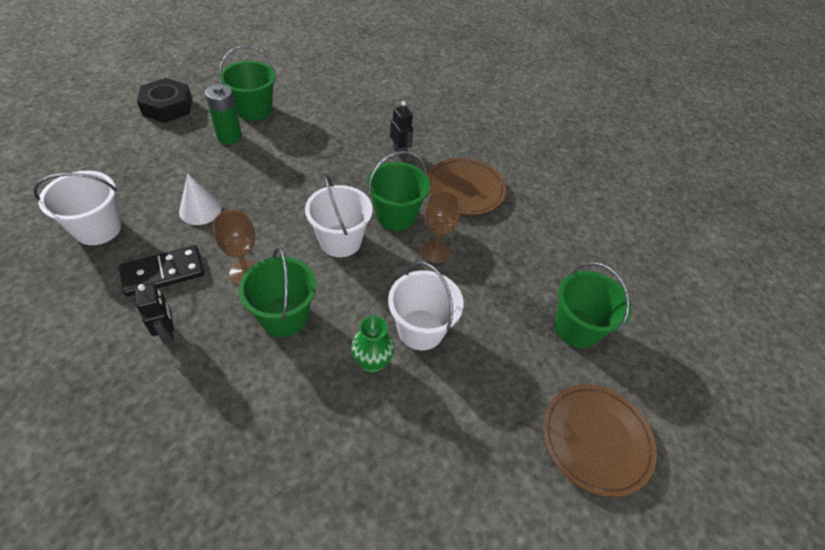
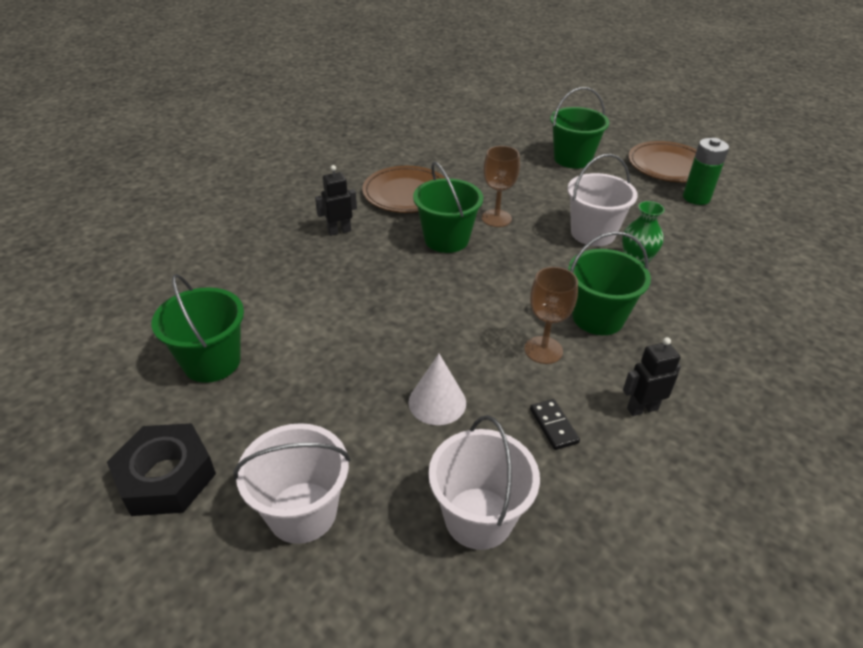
camera: 80 degrees left, 10 degrees down
black domino [119,245,205,296] -> black domino [530,399,580,450], size x0.56
green battery [205,84,242,145] -> green battery moved to [683,138,729,205]
white bucket [305,175,373,257] -> white bucket moved to [233,423,351,544]

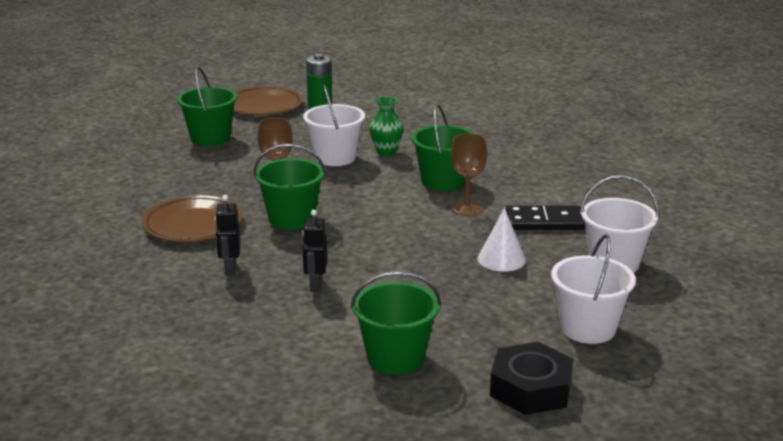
camera: 70 degrees left, 15 degrees down
black domino [530,399,580,450] -> black domino [506,205,585,230], size x1.78
black robot [623,337,681,416] -> black robot moved to [302,210,328,292]

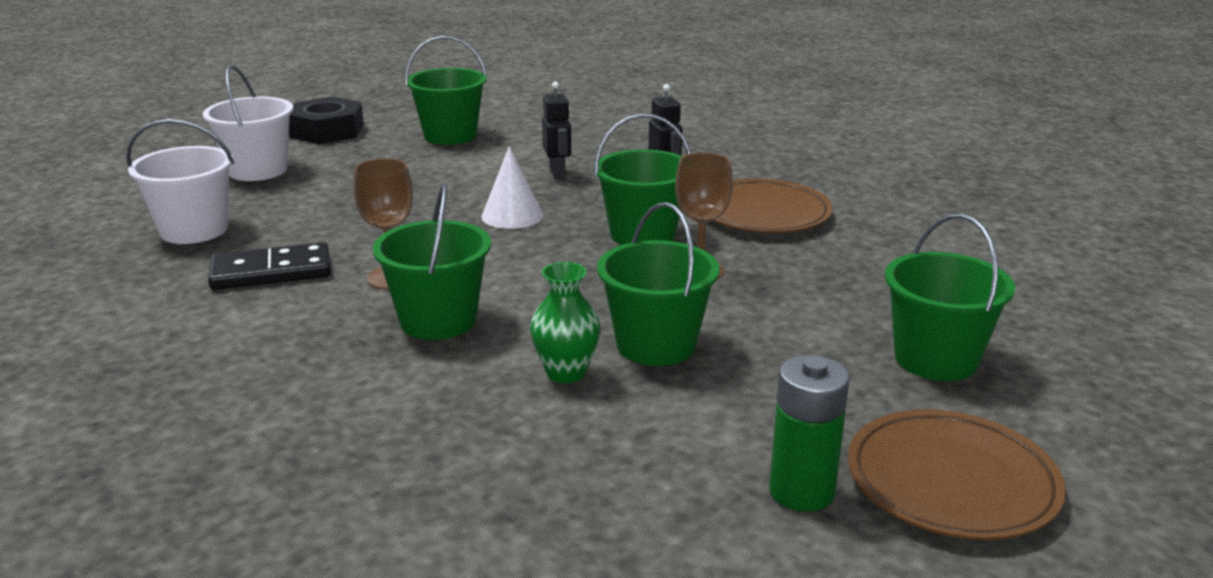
camera: 165 degrees right, 0 degrees up
white bucket [303,84,365,166] -> green bucket [597,202,719,366]
white cone [478,208,526,272] -> white cone moved to [482,146,543,229]

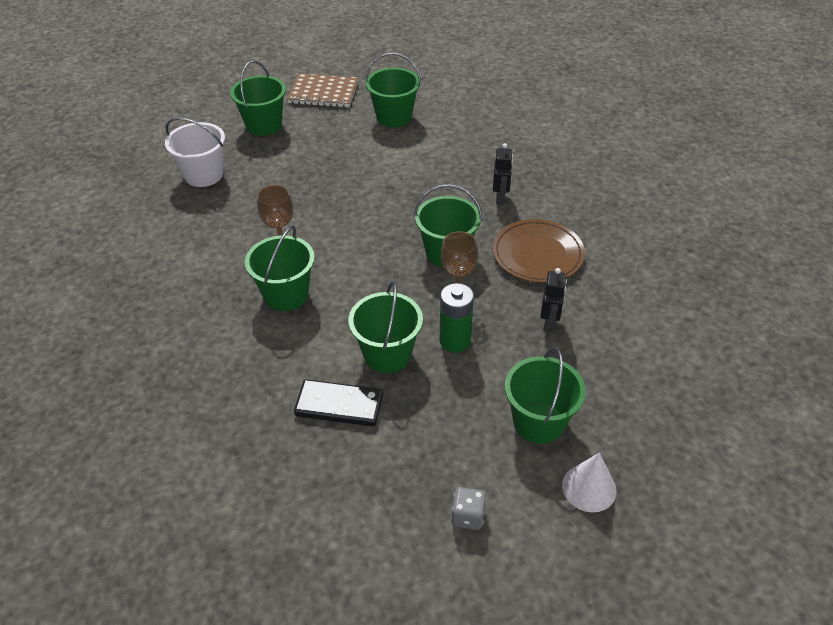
camera: 25 degrees right, 20 degrees up
white bucket [203,65,293,181] -> green bucket [230,60,286,136]
black domino [208,242,331,290] -> black domino moved to [294,379,383,427]
black nut [289,96,364,144] -> brown notebook [287,73,358,108]
white cone [482,146,543,229] -> white cone moved to [562,453,616,512]
green vase [530,262,601,383] -> none
black robot [542,81,571,179] -> black robot moved to [540,268,567,332]
green battery [769,355,850,512] -> green battery moved to [440,283,474,353]
brown plate [848,409,1066,540] -> grey dice [451,487,486,530]

